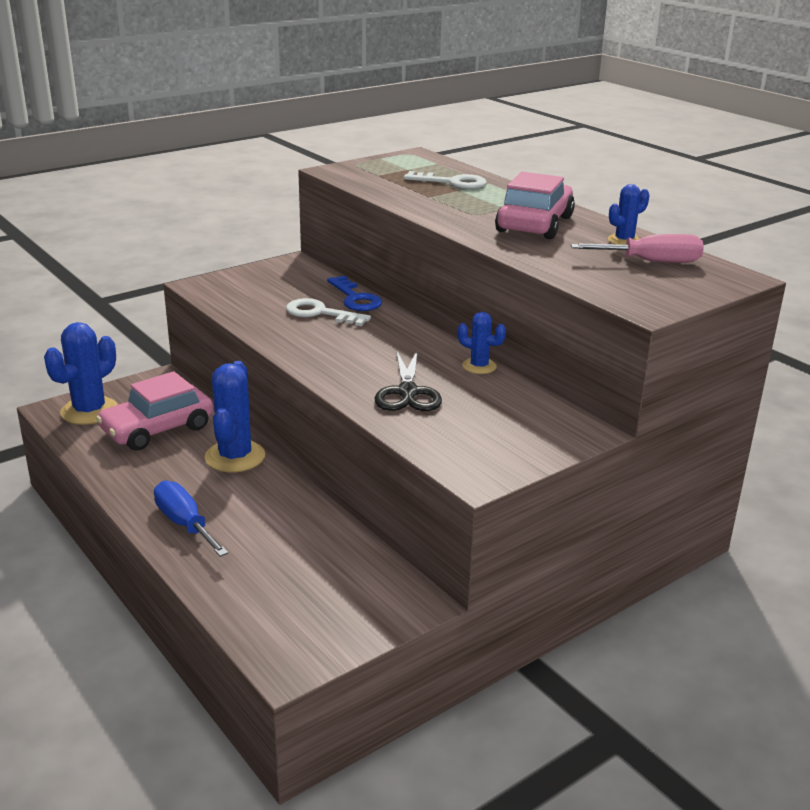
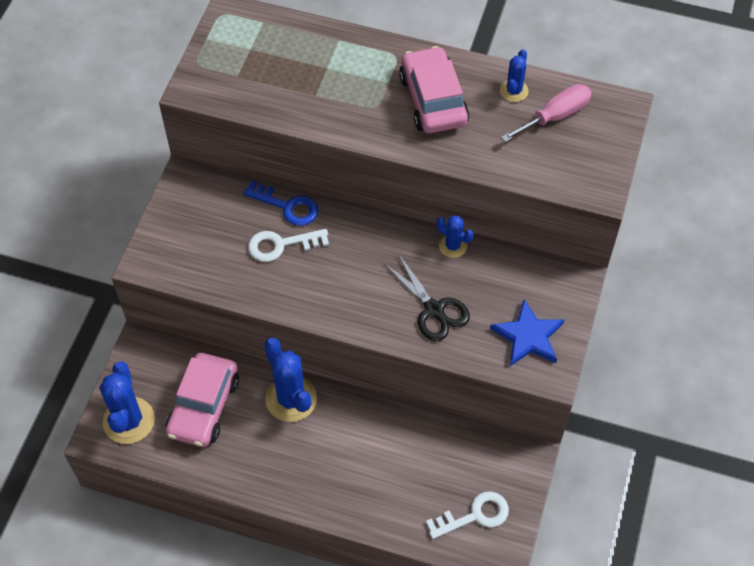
camera: 35 degrees left, 30 degrees up
blue screwdriver [154,481,229,557] -> none
white key [404,171,487,189] -> white key moved to [426,491,509,539]
blue cactus [457,312,506,374] -> blue cactus turned 45 degrees clockwise [436,215,474,258]
none -> blue star [490,300,564,366]

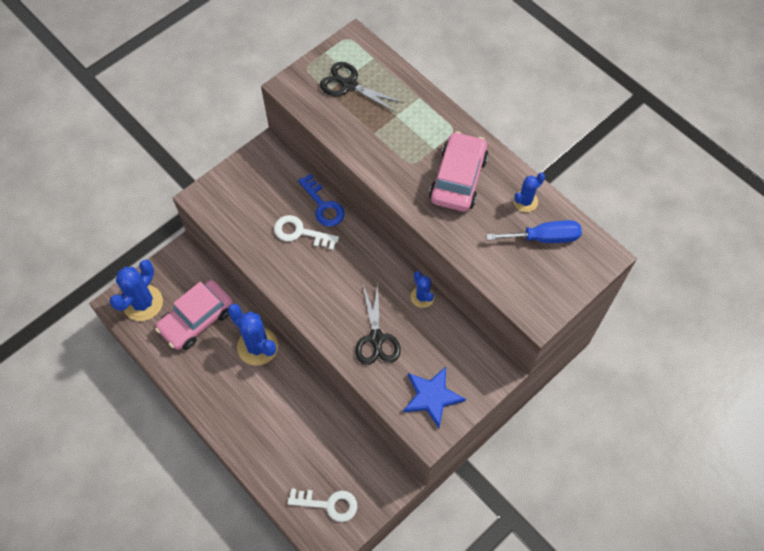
camera: 30 degrees right, 5 degrees up
blue cactus [264,338,317,422] -> blue cactus turned 45 degrees counterclockwise [227,304,278,366]
pink screwdriver [501,84,592,142] -> blue screwdriver [486,220,582,243]
none -> black scissors [320,62,404,112]

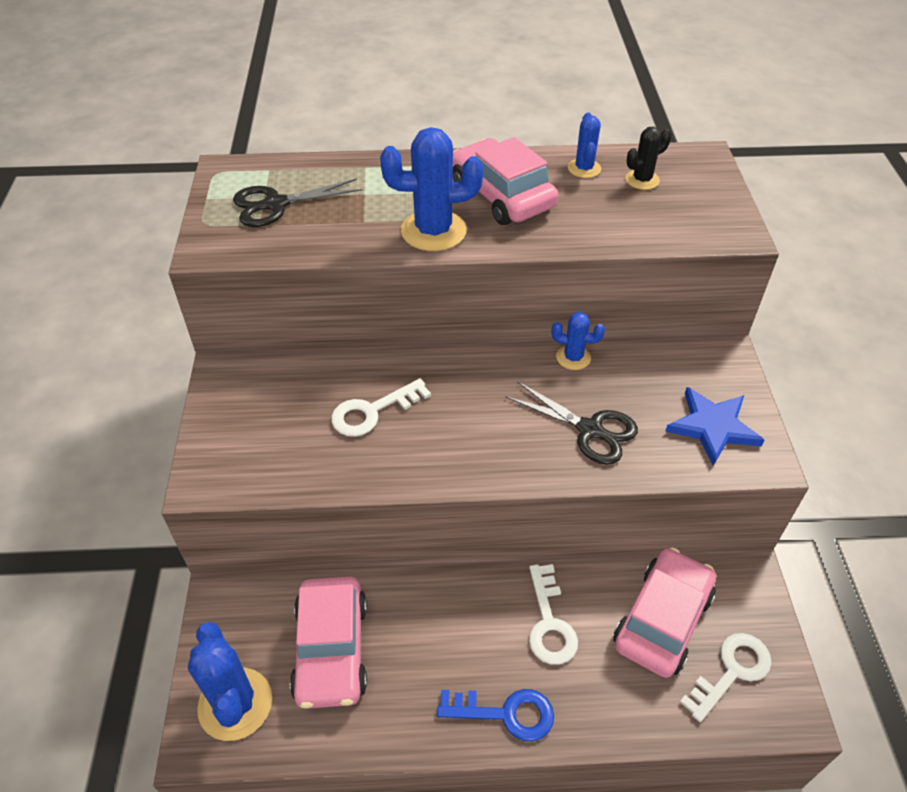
camera: 50 degrees left, 15 degrees down
blue cactus [227,304,278,366] -> blue cactus moved to [380,127,483,251]
blue key [298,174,345,227] -> blue key moved to [437,689,554,741]
blue screwdriver [486,220,582,243] -> black cactus [626,127,672,190]
none -> white key [529,564,578,665]
none -> pink car [613,547,716,678]

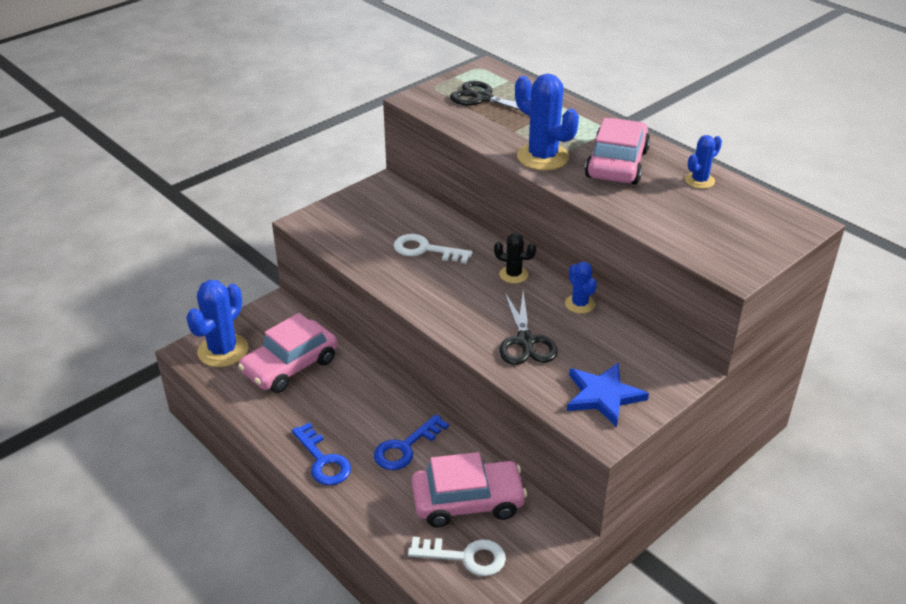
camera: 50 degrees right, 10 degrees down
white key [529,564,578,665] -> blue key [374,414,449,470]
black cactus [626,127,672,190] -> black cactus moved to [494,233,536,284]

